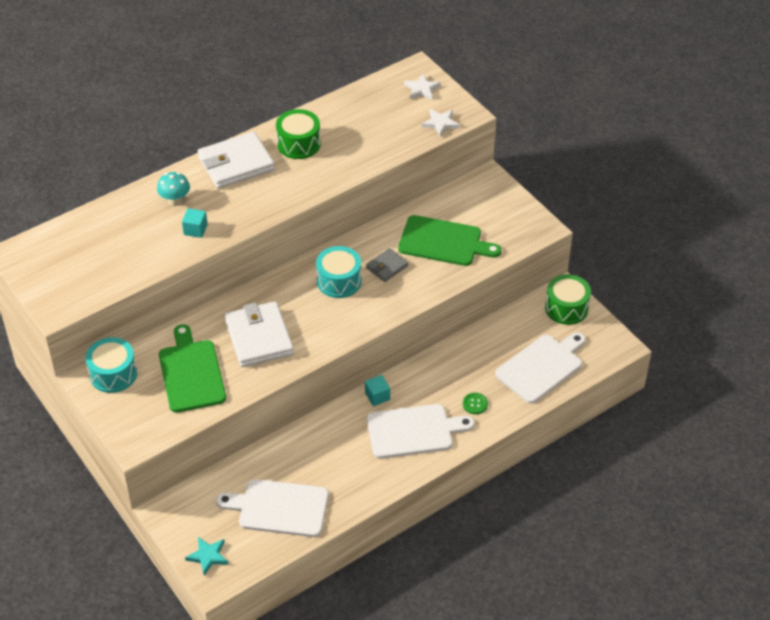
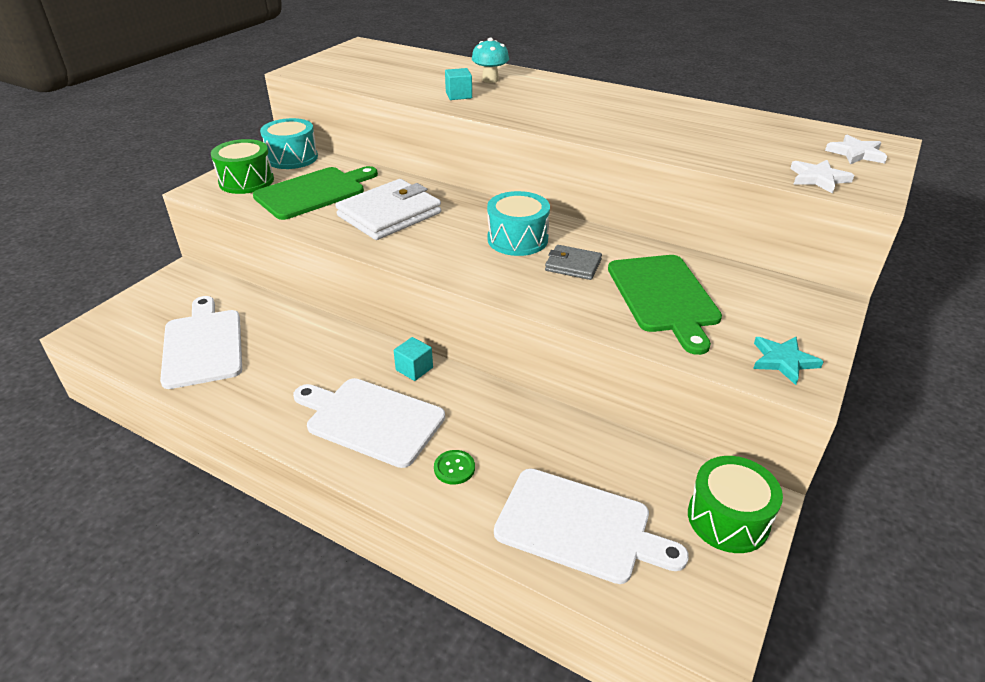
camera: 65 degrees right, 10 degrees down
turquoise star [185,537,228,576] -> turquoise star moved to [753,337,824,385]
white wallet [198,132,275,189] -> none
green drum [276,109,321,159] -> green drum moved to [211,139,274,194]
white cutting board [367,404,475,458] -> white cutting board turned 150 degrees clockwise [293,378,445,468]

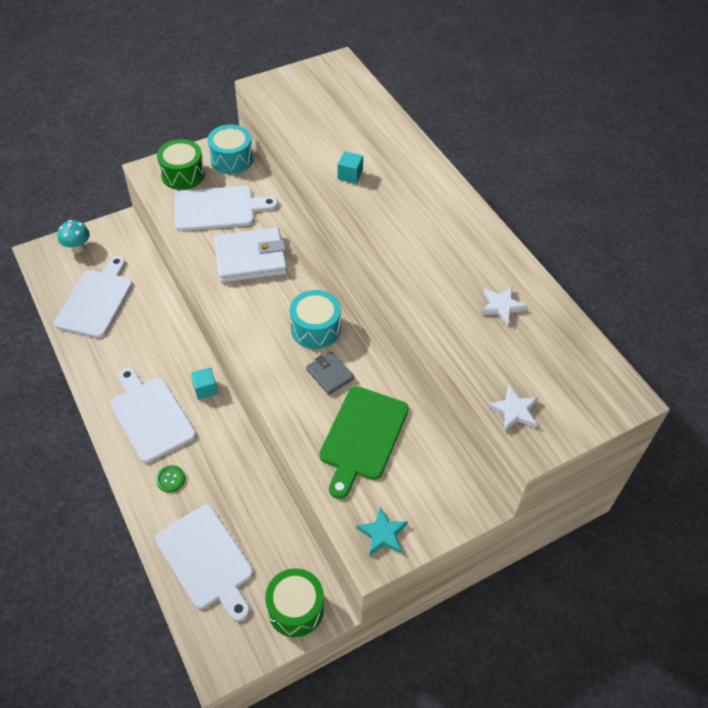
camera: 30 degrees right, 15 degrees up
green cutting board [253,166,378,220] -> white cutting board [174,186,278,231]
turquoise mushroom [472,38,509,83] -> turquoise mushroom moved to [58,220,90,253]
white star [825,134,887,164] -> white star moved to [481,287,528,326]

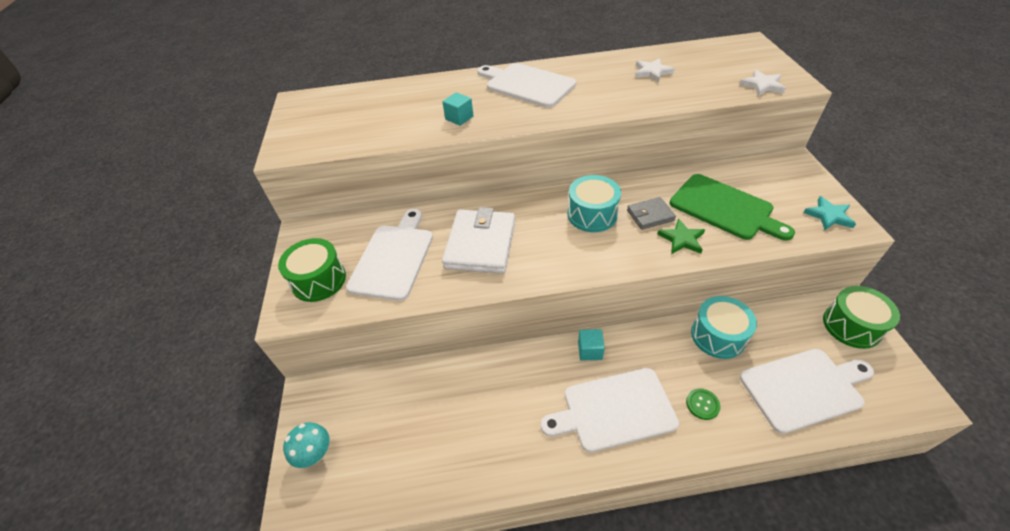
camera: 65 degrees left, 5 degrees down
white cutting board [54,256,133,338] -> white cutting board moved to [478,63,576,108]
turquoise drum [207,125,253,174] -> turquoise drum moved to [691,296,757,359]
none -> green star [657,219,705,254]

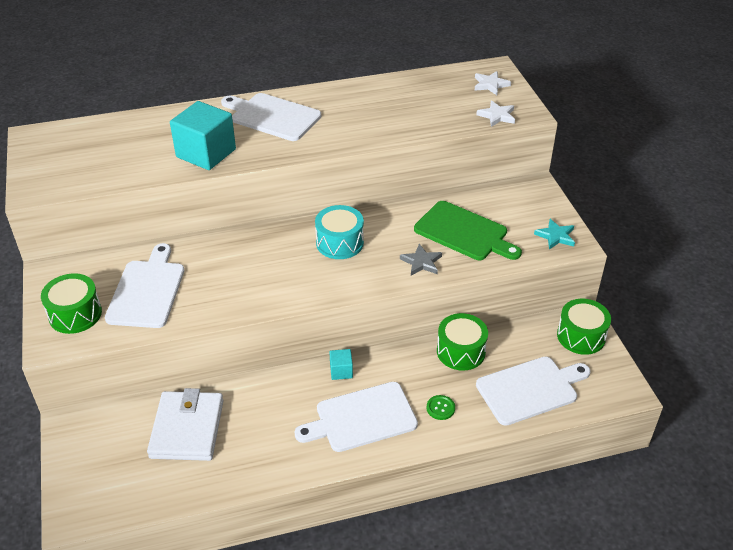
camera: 10 degrees left, 5 degrees down
turquoise mushroom [283,422,330,468] -> none
turquoise cube [442,92,473,126] -> turquoise cube [170,101,236,170], size x2.15
white wallet [442,207,515,274] -> white wallet moved to [147,388,223,461]
grey wallet [627,197,676,230] -> none
white star [635,58,675,83] -> white star moved to [474,71,511,95]
green star [657,219,705,254] -> grey star [400,244,442,276]
turquoise drum [691,296,757,359] -> green drum [437,313,488,371]

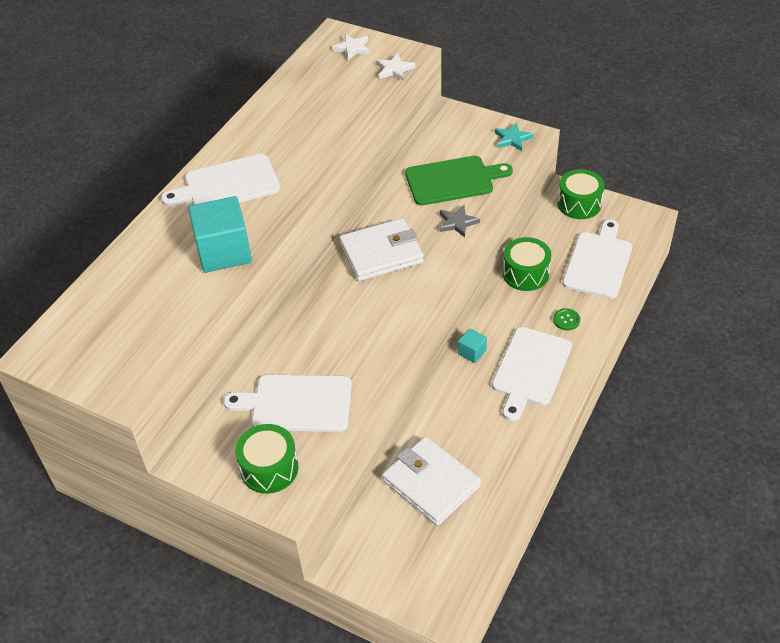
camera: 45 degrees left, 5 degrees up
white cutting board [105,243,184,328] -> white cutting board turned 45 degrees counterclockwise [223,375,352,432]
turquoise drum [315,205,364,259] -> white wallet [339,218,424,281]

